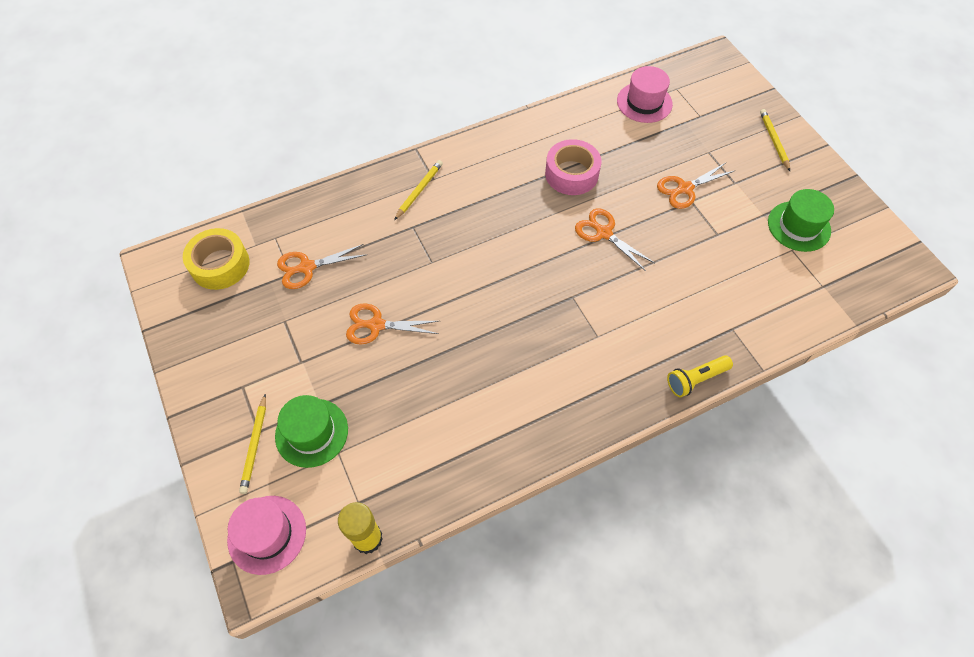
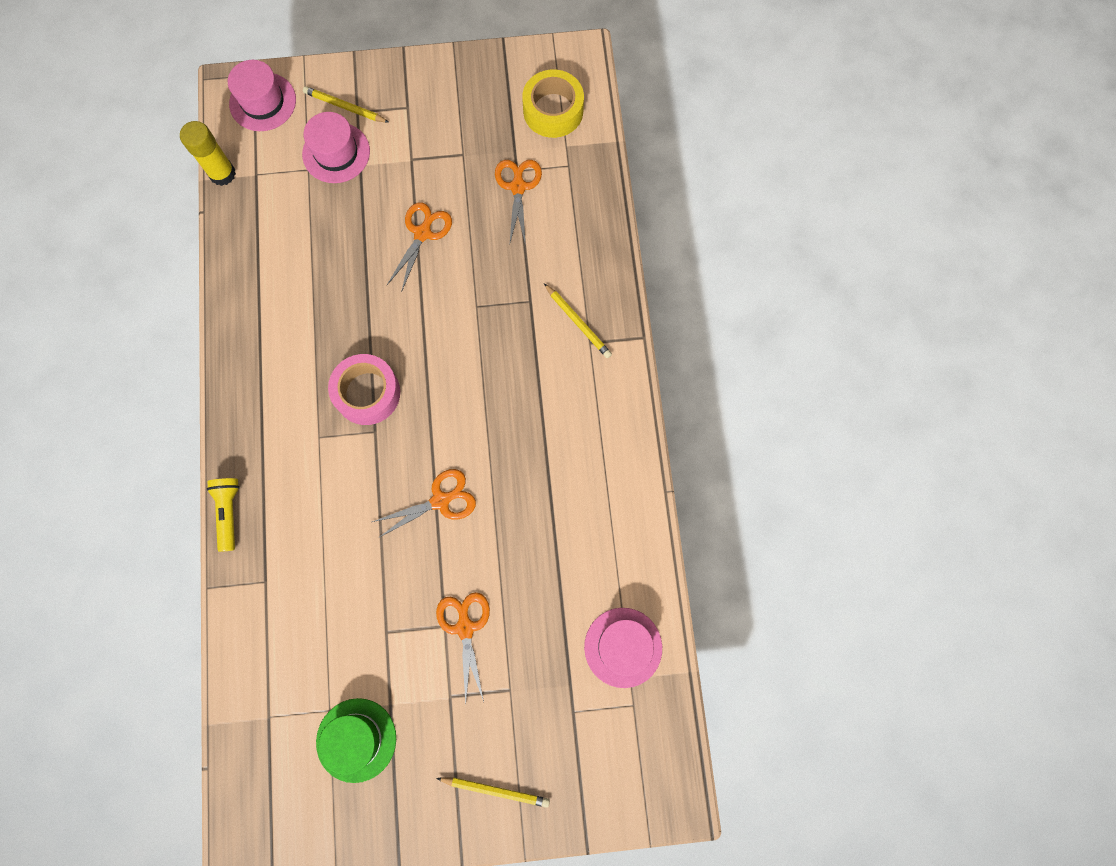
camera: 110 degrees right, 15 degrees up
green hat [275,395,348,468] -> pink hat [302,112,370,183]
pink tape [545,139,601,195] -> pink tape moved to [328,354,400,425]

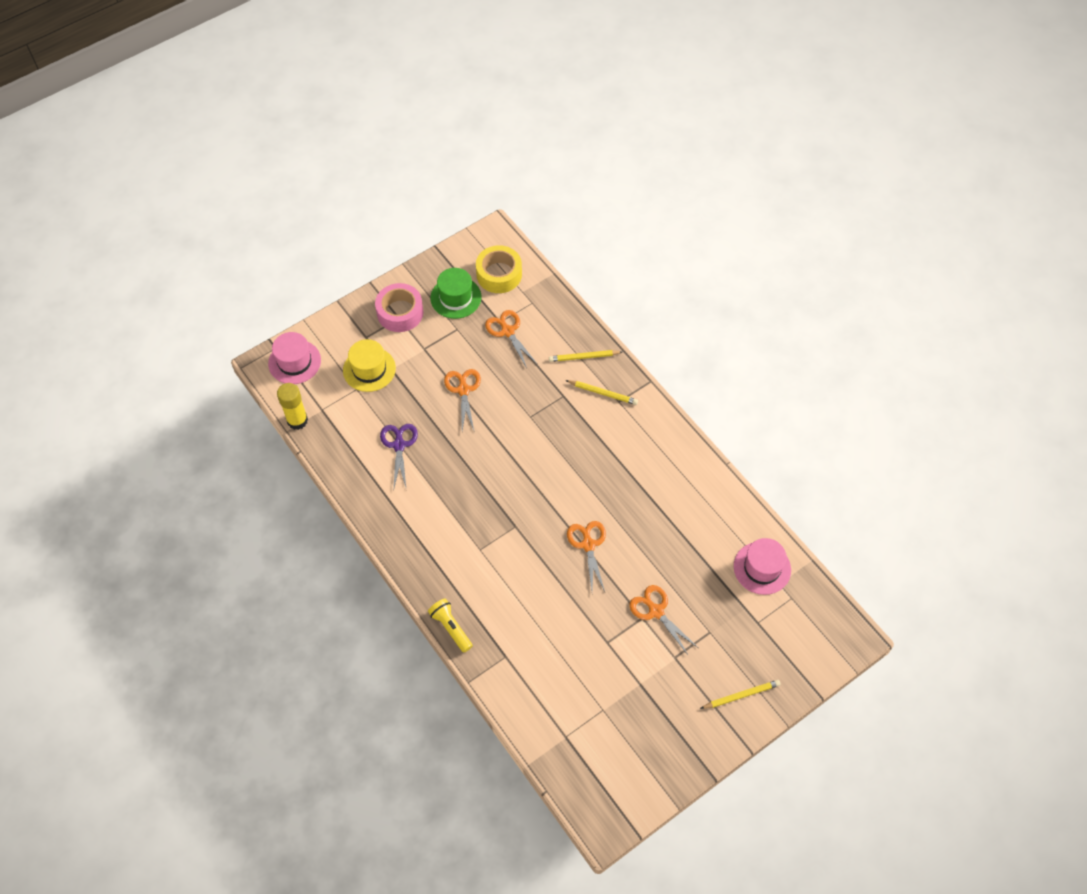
camera: 30 degrees left, 15 degrees down
pink hat [302,112,370,183] -> yellow hat [343,339,396,392]
yellow pencil [303,86,389,123] -> yellow pencil moved to [549,350,622,362]
green hat [316,698,396,783] -> green hat moved to [430,268,481,319]
pink tape [328,354,400,425] -> pink tape moved to [375,283,423,332]
orange scissors [372,469,476,538] -> orange scissors turned 45 degrees counterclockwise [567,521,606,592]
none -> purple scissors [380,424,418,487]

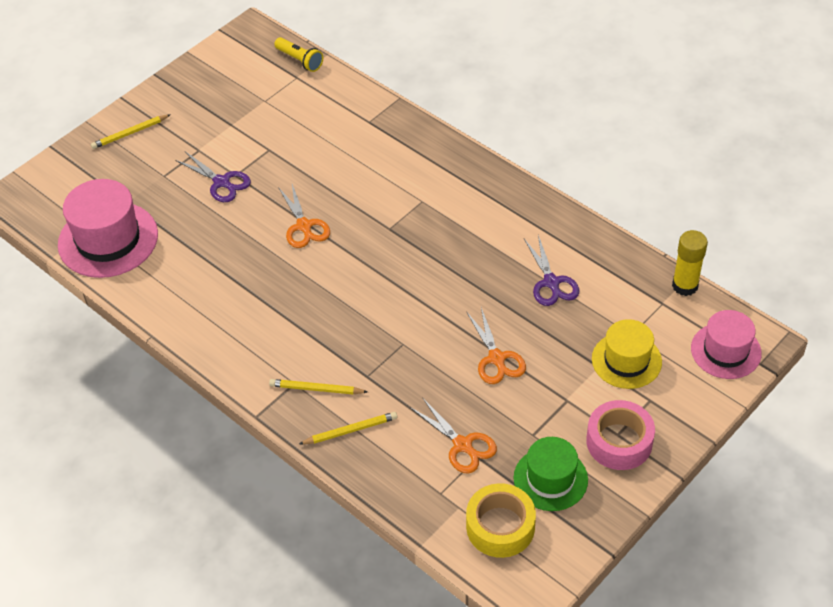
camera: 170 degrees right, 10 degrees down
yellow flashlight [428,598,473,653] -> yellow flashlight moved to [274,37,323,72]
orange scissors [629,585,698,656] -> purple scissors [175,151,251,202]
pink hat [734,538,791,595] -> pink hat [58,179,158,278], size x1.55

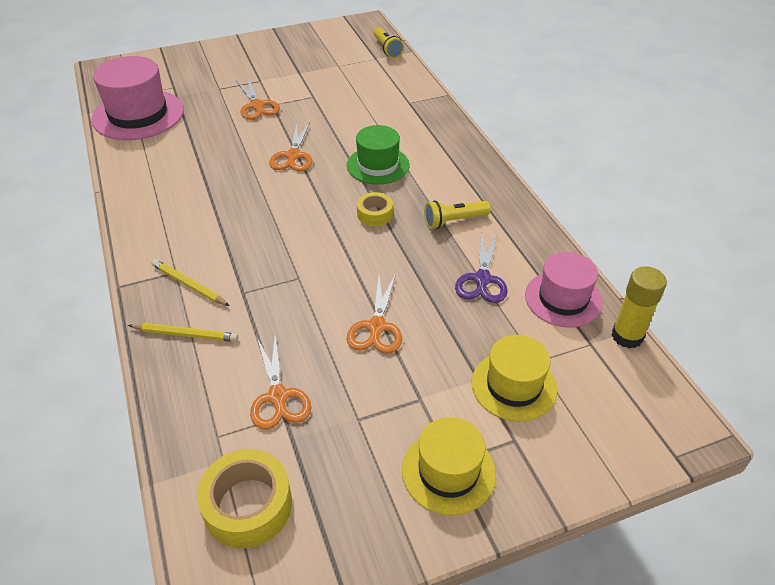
camera: 25 degrees right, 5 degrees down
yellow pencil [91,114,171,149] -> none
purple scissors [175,151,251,202] -> orange scissors [236,78,280,120]
green hat [514,437,588,511] -> green hat moved to [347,125,409,185]
pink tape [586,400,655,470] -> yellow hat [402,417,496,515]
pink hat [691,310,762,379] -> pink hat moved to [525,252,603,328]
none -> yellow tape [357,192,393,226]
none -> yellow flashlight [424,200,491,229]

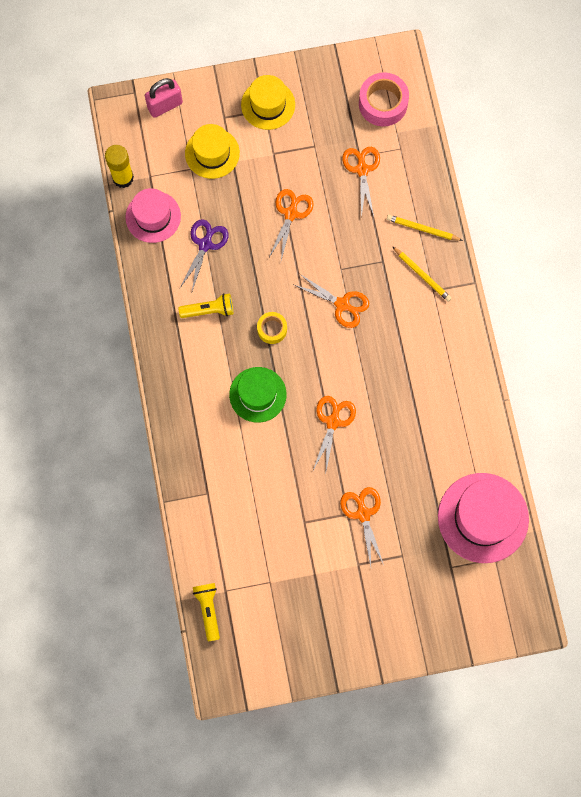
camera: 170 degrees left, 30 degrees up
yellow tape [197,449,292,548] -> pink tape [359,72,409,126]
none -> pink padlock [145,78,183,118]
none -> orange scissors [294,274,369,328]

